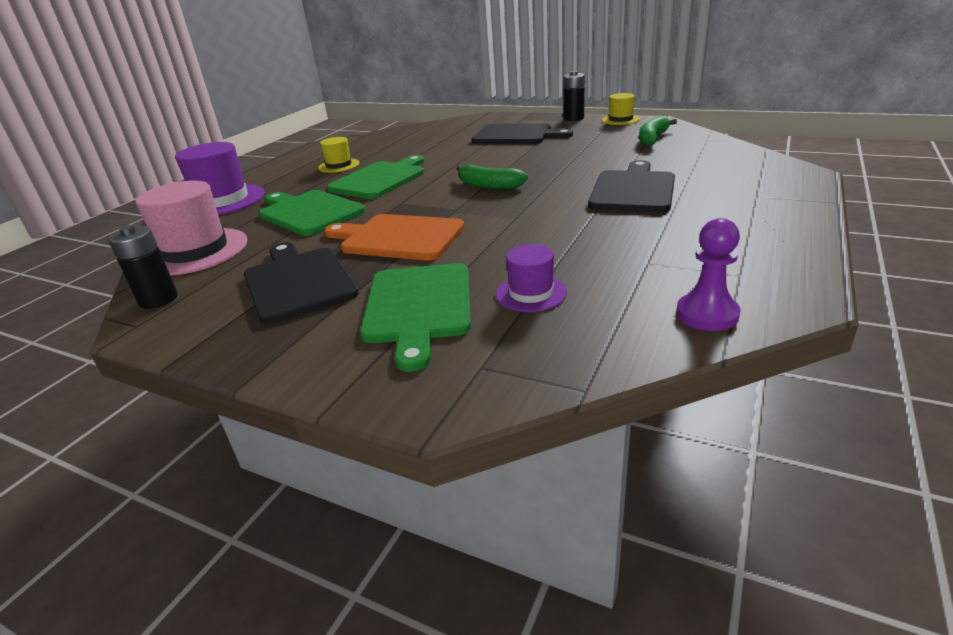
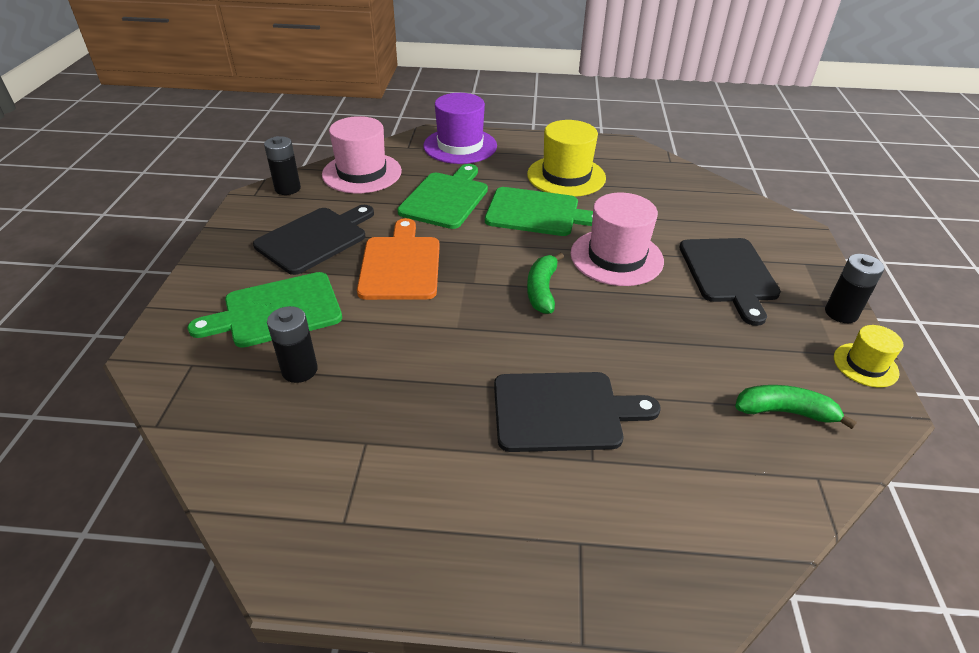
camera: 65 degrees right, 10 degrees up
yellow hat [318,137,360,173] -> yellow hat [527,120,606,197], size x1.82
purple hat [496,244,567,312] -> black battery [267,306,318,383]
purple pawn [676,218,741,331] -> none
none -> pink hat [571,193,664,286]

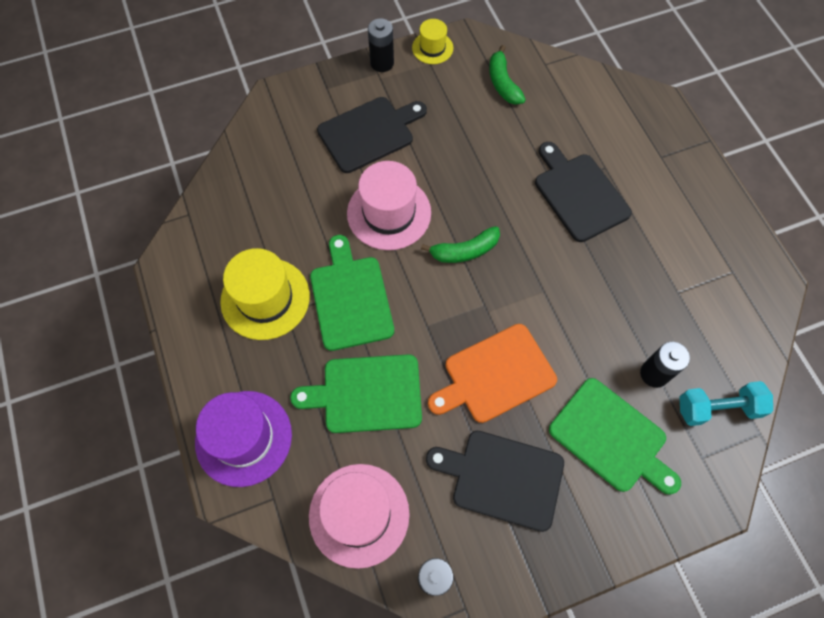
camera: 115 degrees left, 25 degrees up
none -> turquoise dumbbell [679,381,773,426]

